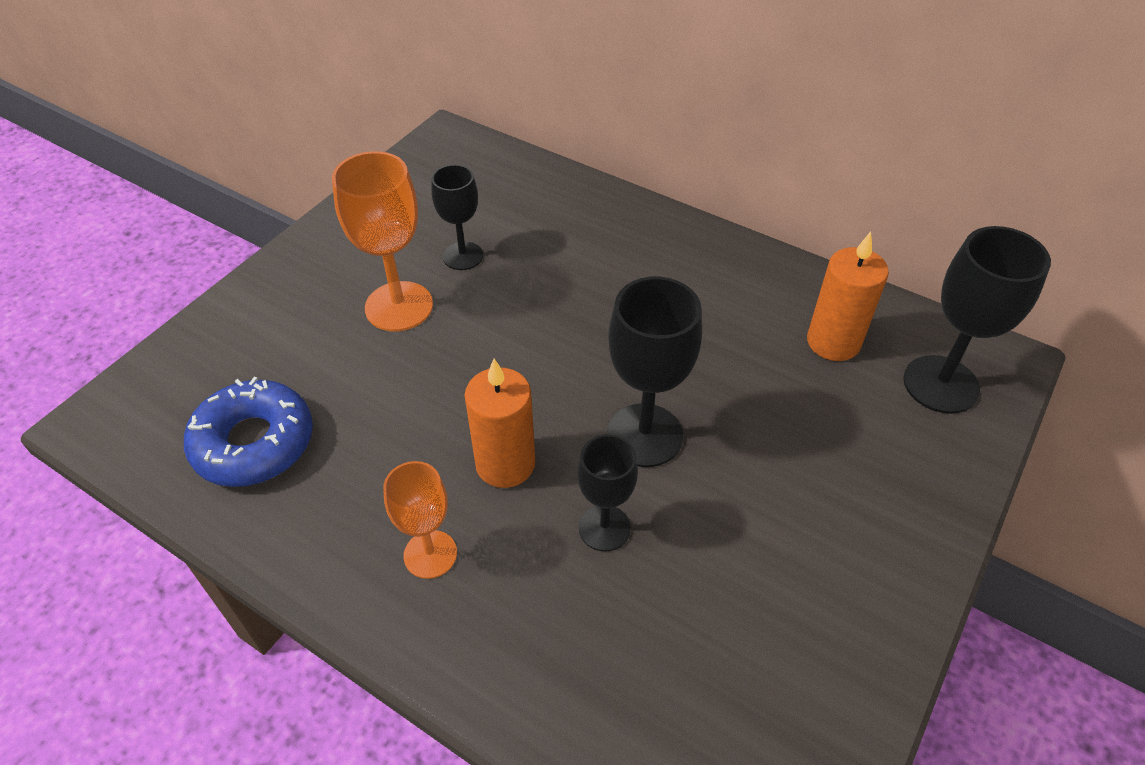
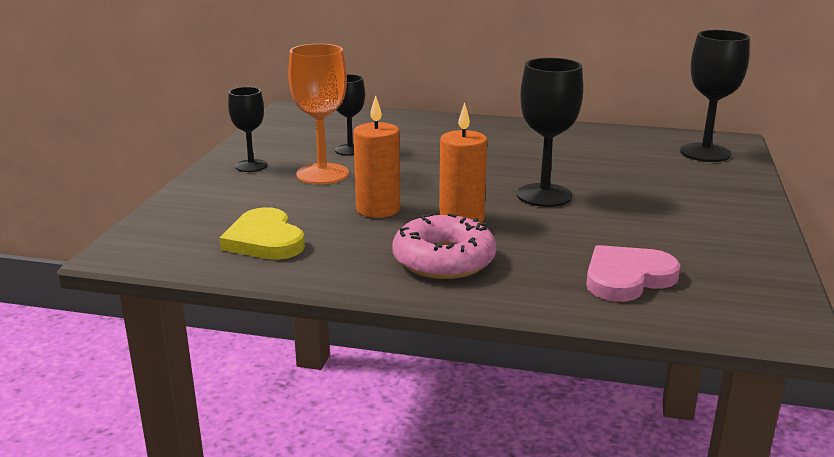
camera: 20 degrees left, 25 degrees down
blue donut [184,377,313,487] -> yellow heart [219,207,305,260]
orange goblet [383,461,457,579] -> pink donut [392,213,496,279]
black goblet [577,434,638,551] -> black goblet moved to [228,87,268,172]
orange candle [807,232,889,361] -> orange candle moved to [353,95,400,218]
none -> pink heart [586,245,681,302]

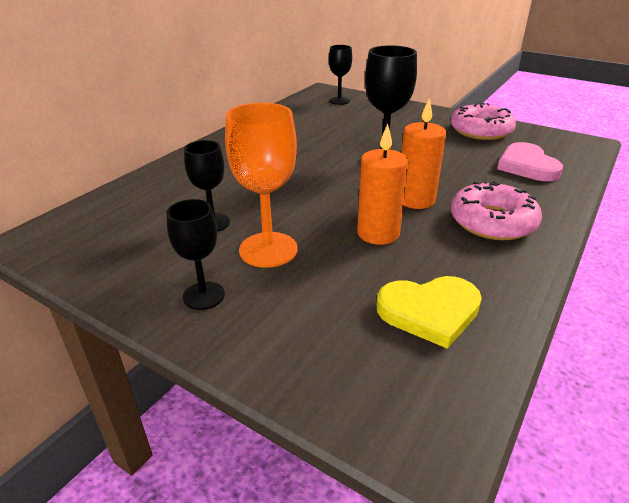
camera: 70 degrees left, 10 degrees up
black goblet [680,30,750,162] -> black goblet [329,45,352,105], size x0.63
none -> pink donut [451,103,516,140]

